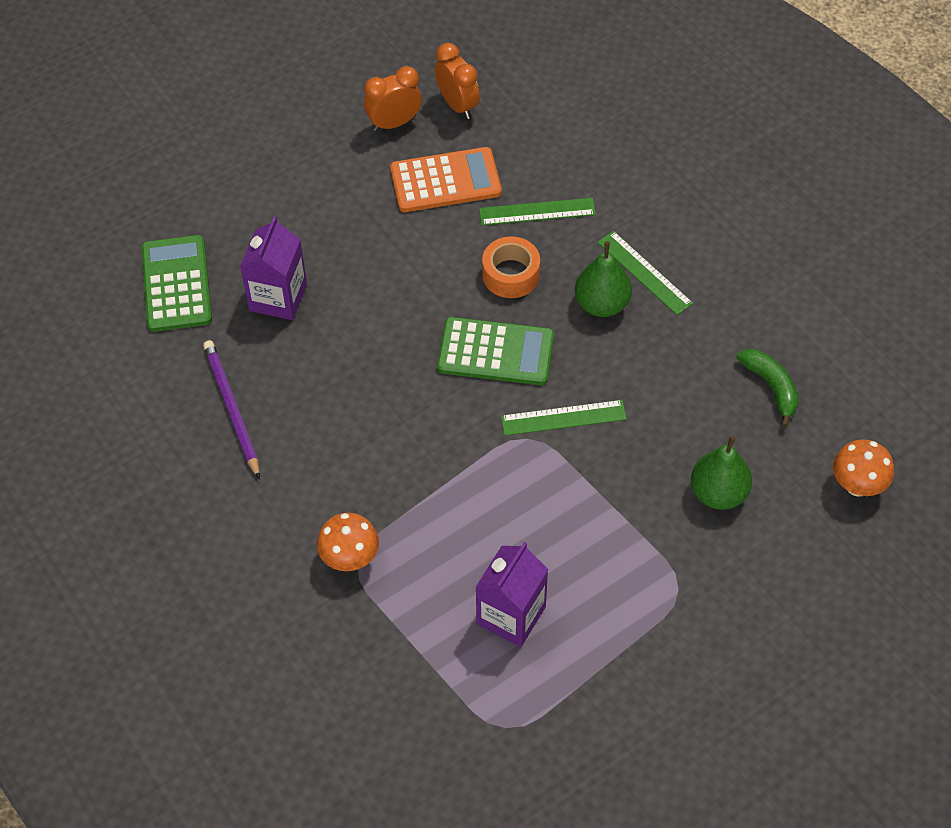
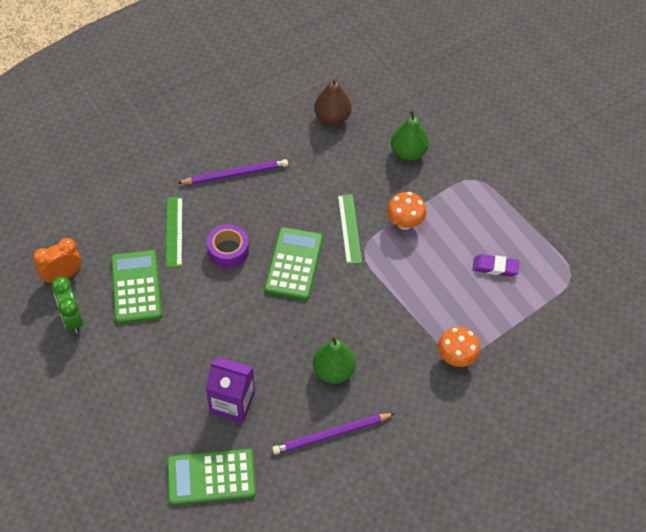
camera: 90 degrees left, 0 degrees up
orange clock [364,66,422,131] -> green clock [51,277,83,334]
orange calculator [390,147,502,212] -> green calculator [111,250,162,324]
purple carton [475,542,548,647] -> purple eraser [473,254,520,277]
orange tape [482,236,540,298] -> purple tape [207,224,249,269]
green pear [575,241,632,317] -> green pear moved to [313,336,356,384]
green ruler [597,231,693,315] -> purple pencil [178,159,288,184]
green banana [736,349,799,428] -> brown pear [314,77,351,125]
orange mushroom [833,439,894,497] -> orange mushroom moved to [387,192,426,230]

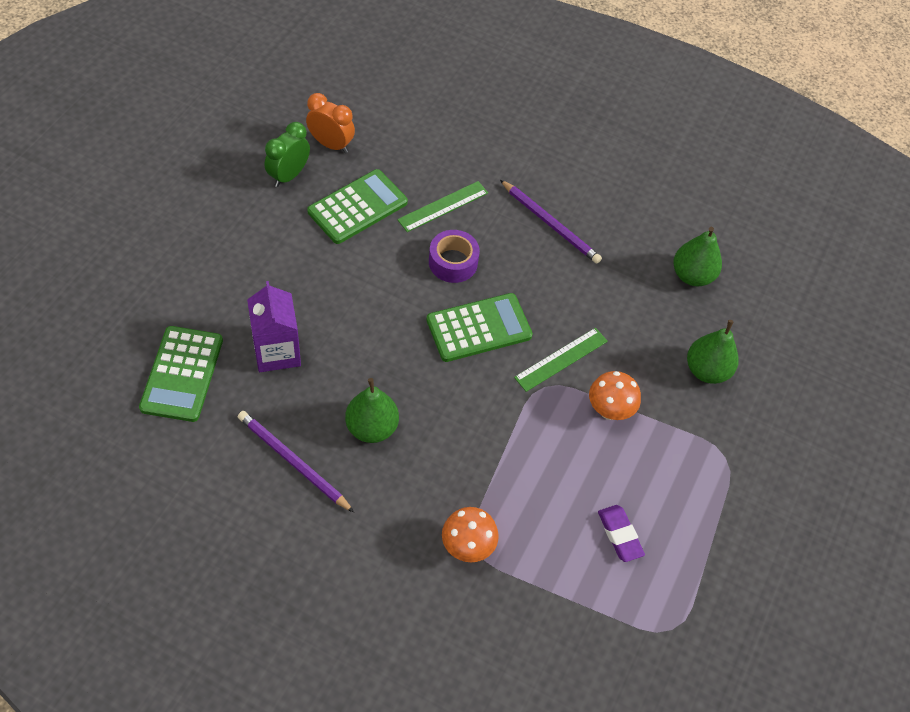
camera: 55 degrees right, 0 degrees up
green calculator [167,449,256,505] -> green calculator turned 135 degrees counterclockwise [139,326,223,422]
brown pear [314,77,351,125] -> green pear [673,226,722,286]

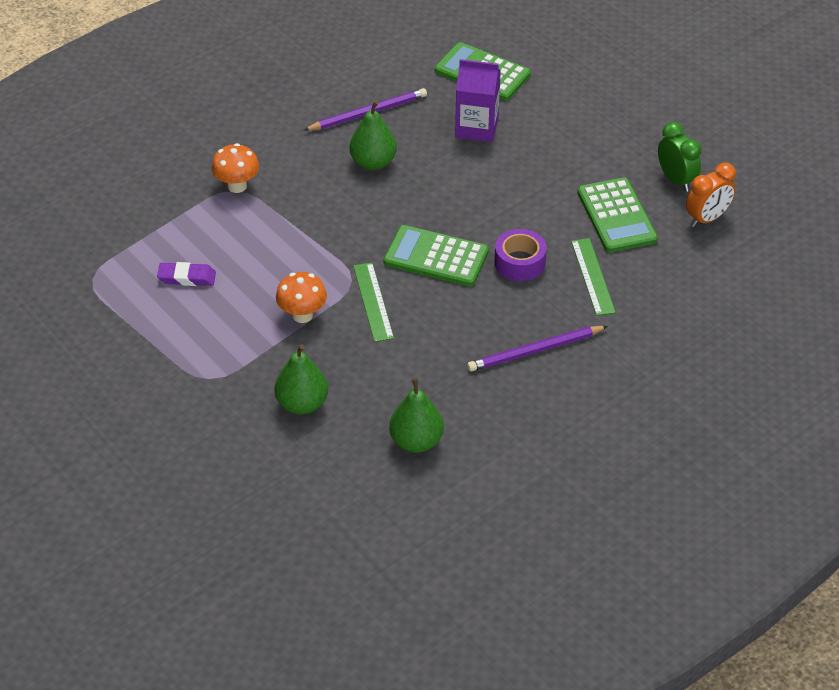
camera: 120 degrees right, 10 degrees down
green calculator [426,293,533,362] -> green calculator turned 105 degrees clockwise [384,225,489,287]

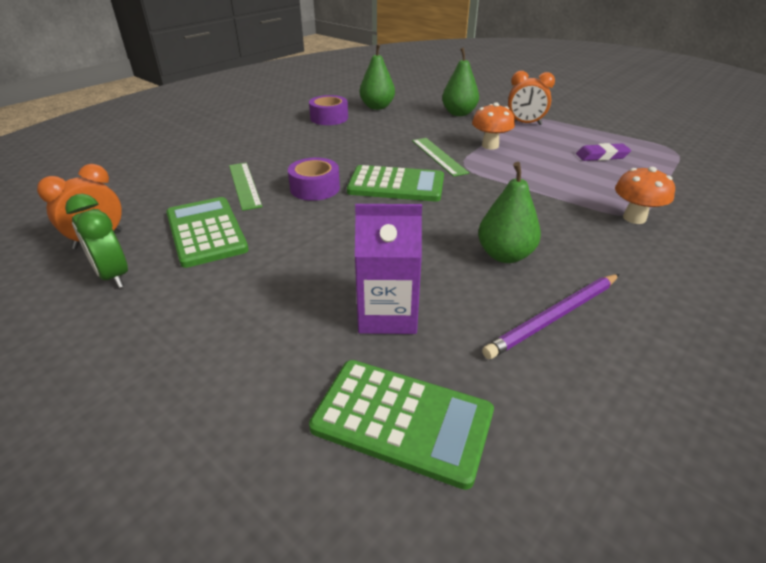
camera: 170 degrees right, 10 degrees down
purple pencil [467,326,608,371] -> none
none -> purple tape [309,95,348,125]
none -> orange clock [508,71,555,125]

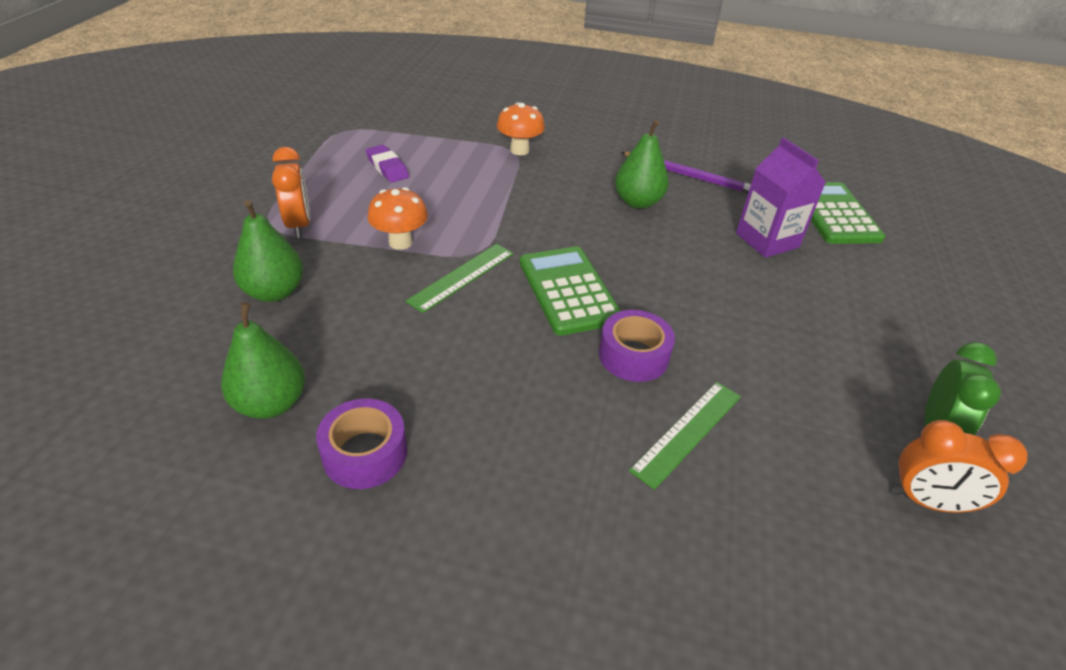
camera: 120 degrees left, 5 degrees up
green calculator [166,197,249,268] -> none

